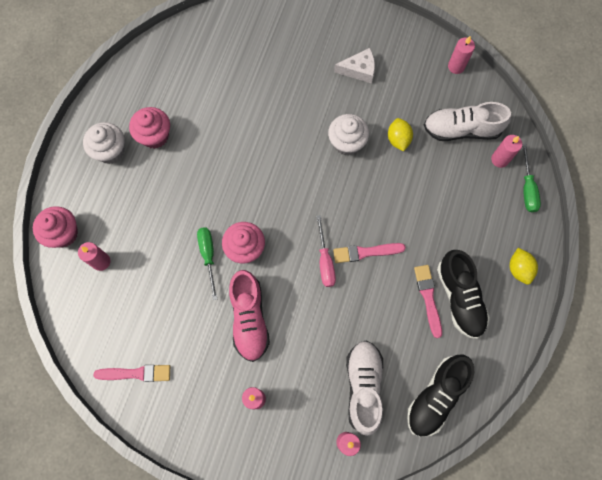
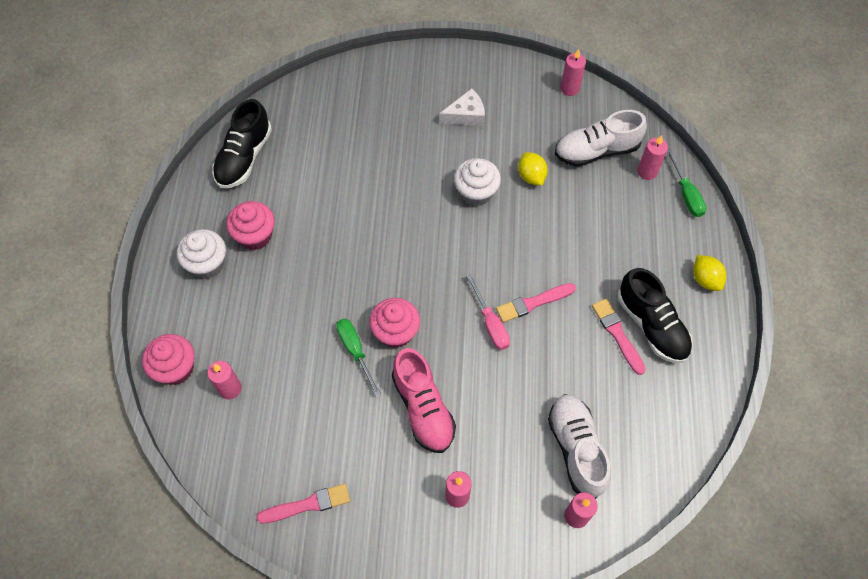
camera: 15 degrees left, 10 degrees down
black shoe [407,354,474,437] -> black shoe moved to [212,99,272,188]

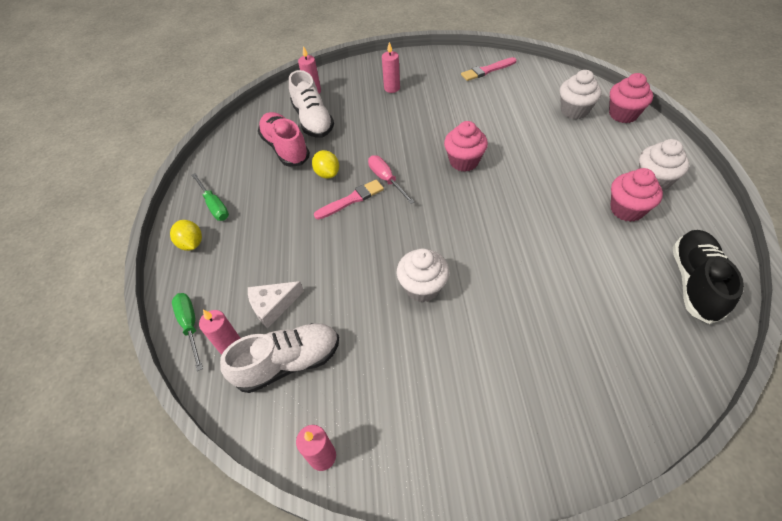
camera: 175 degrees right, 10 degrees down
pink candle [207,361,242,399] -> white cupcake [560,70,601,119]
green screwdriver [336,319,381,396] -> green screwdriver moved to [192,173,229,221]
pink shoe [392,348,456,453] -> pink shoe moved to [258,112,310,167]
white cheese [439,88,485,126] -> white cheese moved to [248,281,304,328]
yellow lemon [518,152,548,186] -> yellow lemon moved to [312,150,339,179]
pink brush [592,299,646,375] -> none
black shoe [618,268,693,363] -> none

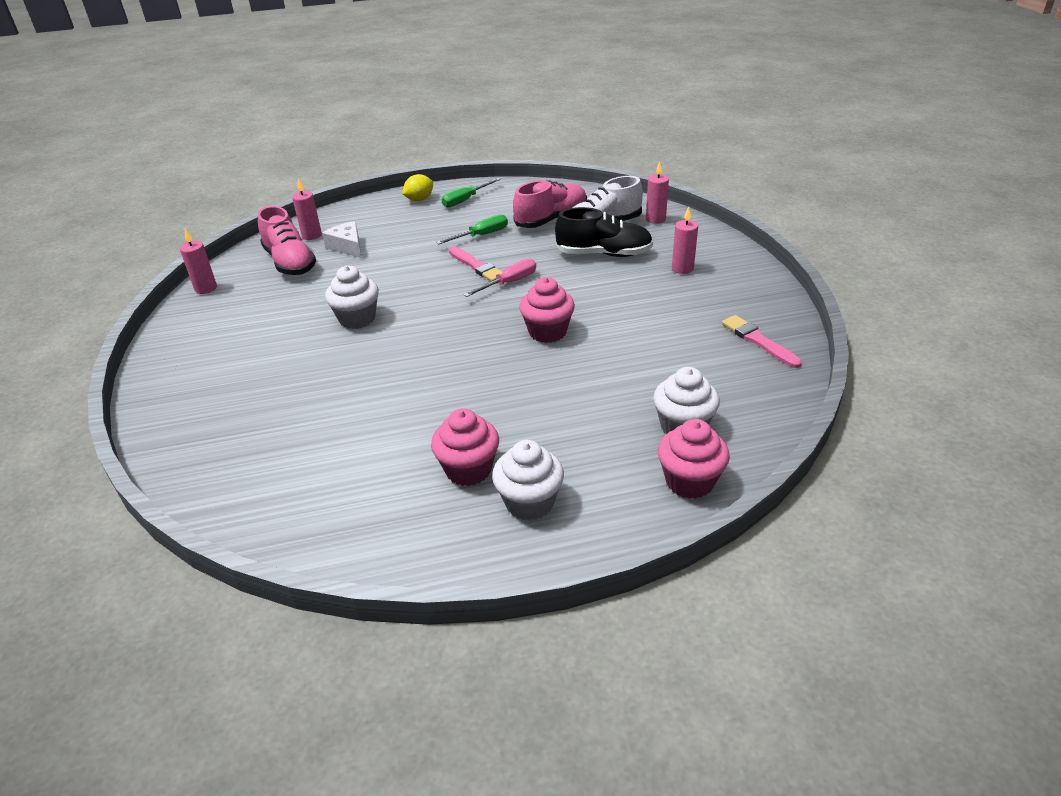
camera: 80 degrees right, 15 degrees down
green screwdriver [172,293,203,371] -> green screwdriver moved to [436,214,508,245]
white shoe [220,323,339,393] -> pink shoe [258,206,316,275]
yellow lemon [312,150,339,179] -> none
black shoe [673,230,744,324] -> black shoe moved to [555,207,653,257]

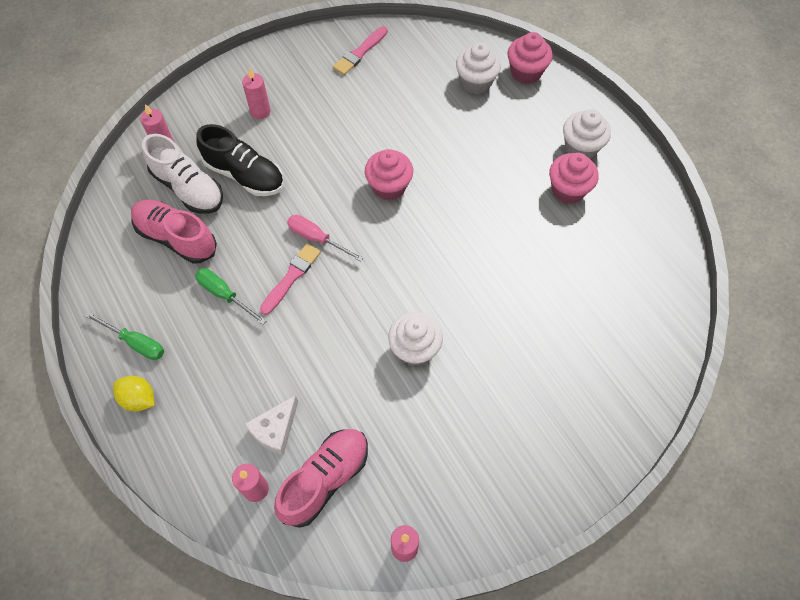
camera: 110 degrees left, 25 degrees up
black shoe [555,207,653,257] -> black shoe turned 135 degrees clockwise [196,124,284,196]

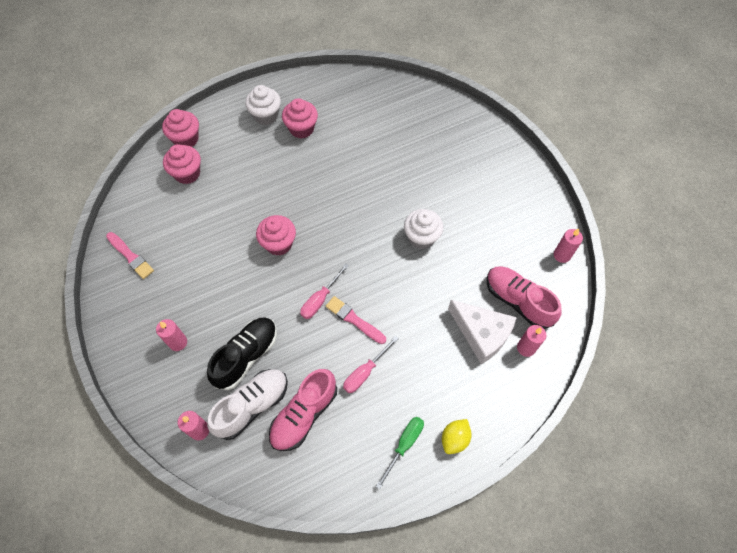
camera: 85 degrees left, 0 degrees up
green screwdriver [195,268,266,325] -> pink screwdriver [343,336,399,393]
white cheese [245,395,298,455] -> white cheese [448,300,517,364], size x1.55
white cupcake [456,42,501,94] -> pink cupcake [163,144,201,184]

